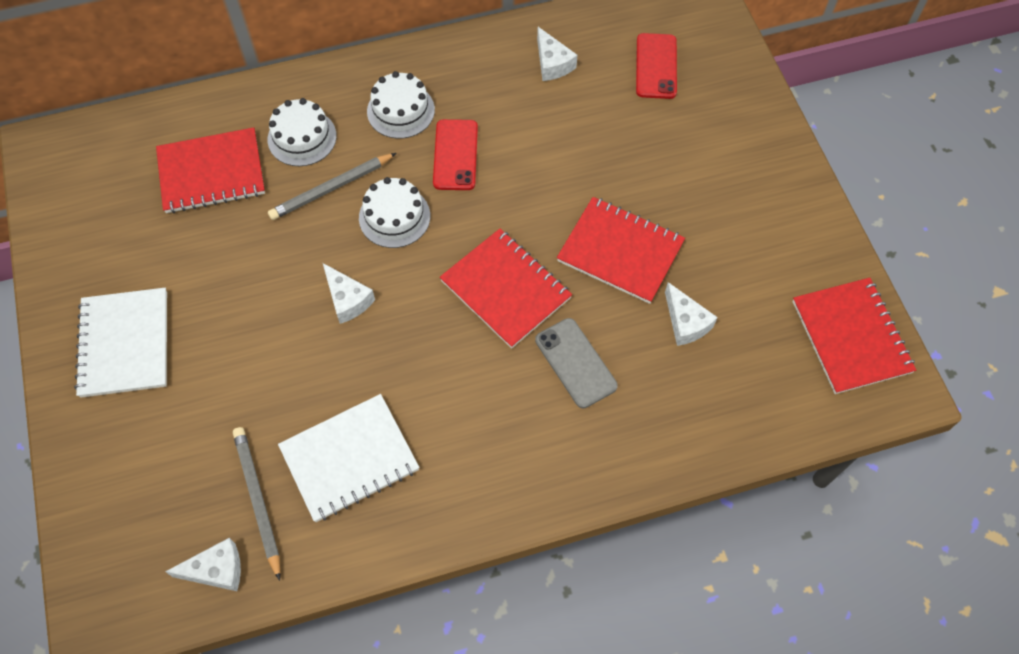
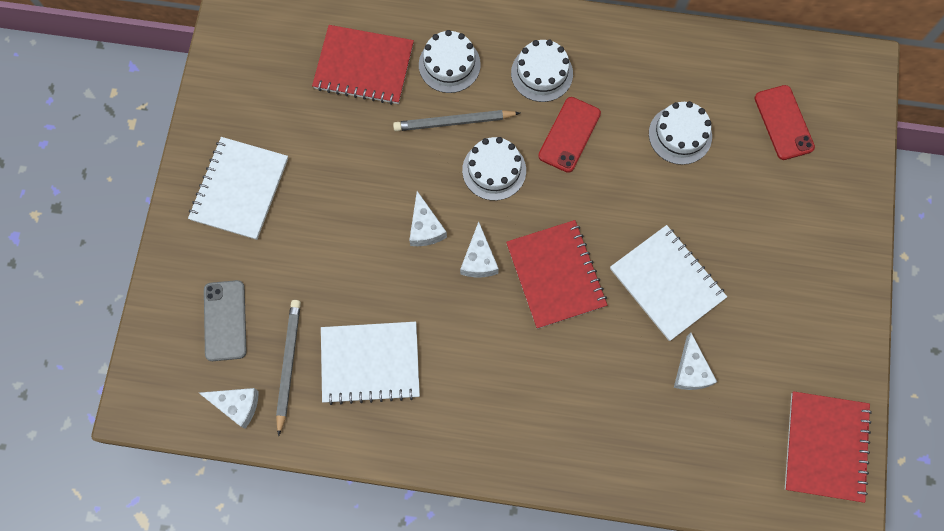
camera: 25 degrees right, 10 degrees up
grey phone [535,318,618,408] -> grey phone moved to [204,280,247,361]
white cheese [537,27,578,81] -> white cheese moved to [460,221,499,277]
red notebook [557,197,685,304] -> white notebook [610,225,727,341]
red phone [636,33,677,99] -> red phone turned 45 degrees counterclockwise [755,85,815,160]
none -> white cake [649,101,712,165]

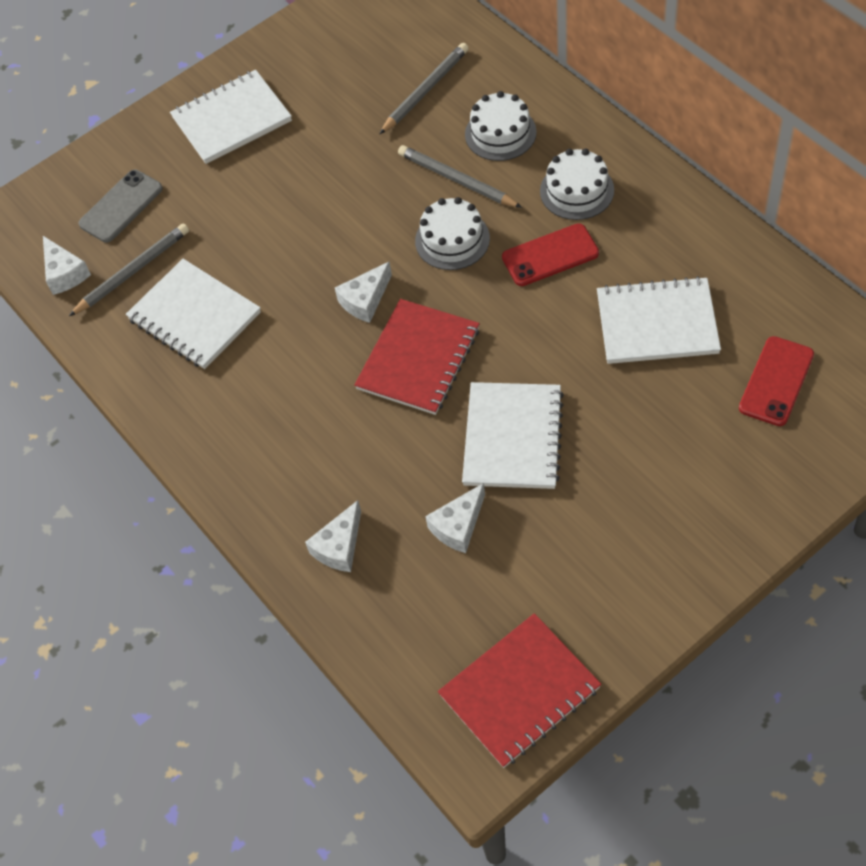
camera: 50 degrees right, 15 degrees down
red notebook [312,25,414,105] -> grey pencil [380,43,469,134]
white cheese [409,191,447,246] -> white cheese moved to [305,500,361,572]
white cake [649,101,712,165] -> white notebook [597,276,721,364]

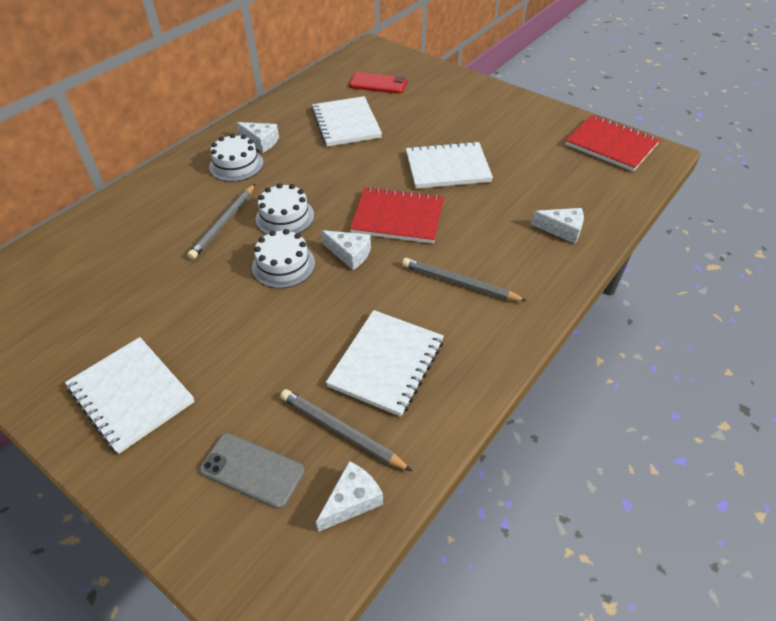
camera: 110 degrees left, 10 degrees down
grey pencil [380,43,469,134] -> grey pencil moved to [402,258,527,301]
white cheese [425,483,485,553] -> white cheese moved to [236,122,279,153]
white cake [465,91,537,161] -> white cake moved to [252,229,315,288]
red phone [502,223,599,286] -> none

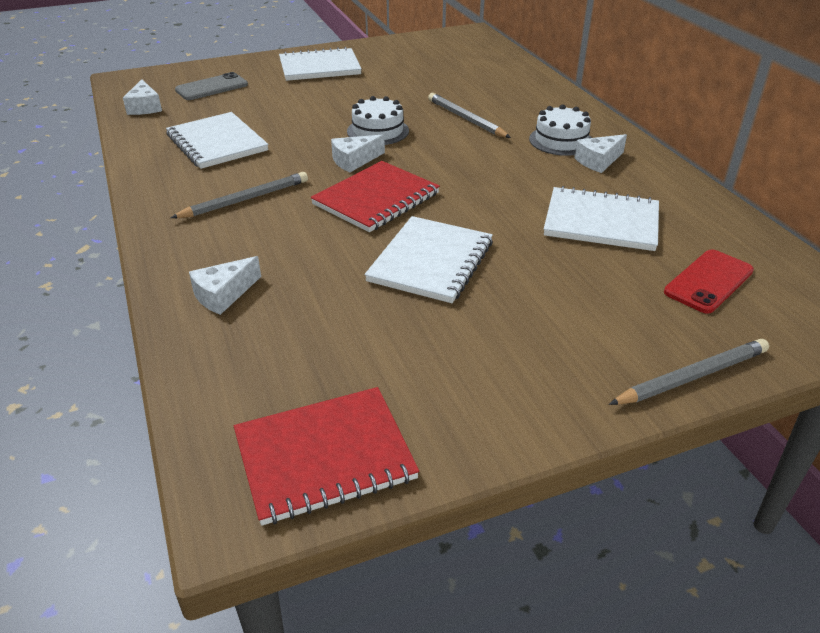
camera: 120 degrees right, 10 degrees down
white cake [255,183,314,234] -> none
grey pencil [280,389,412,471] -> grey pencil moved to [609,339,769,405]

